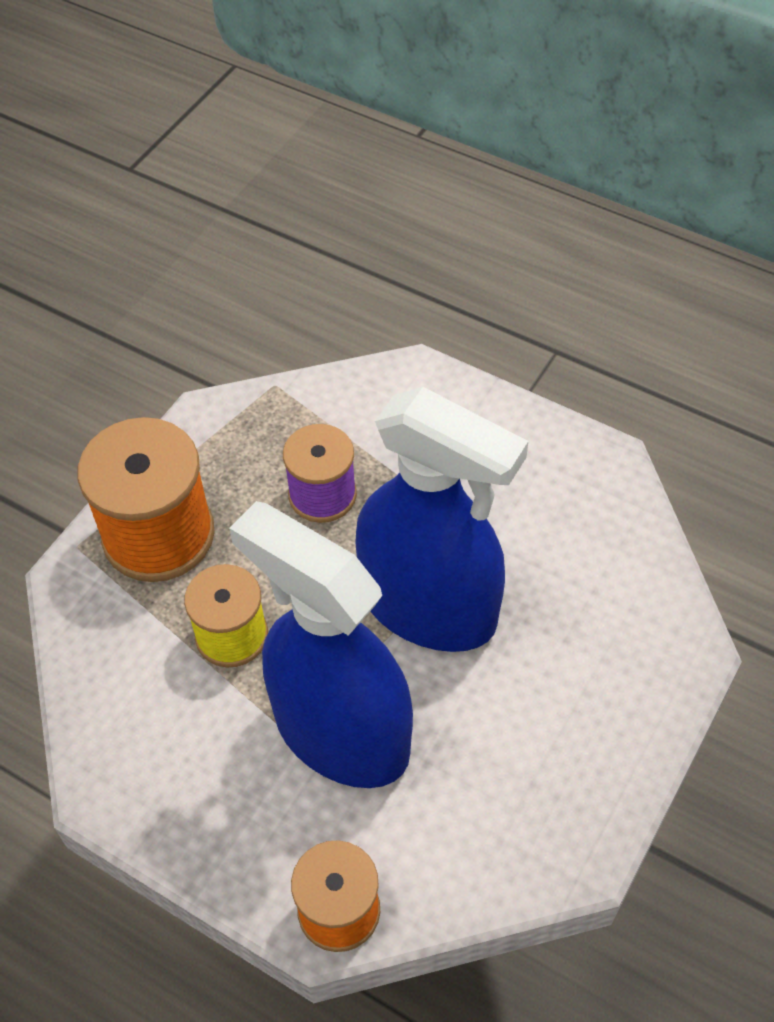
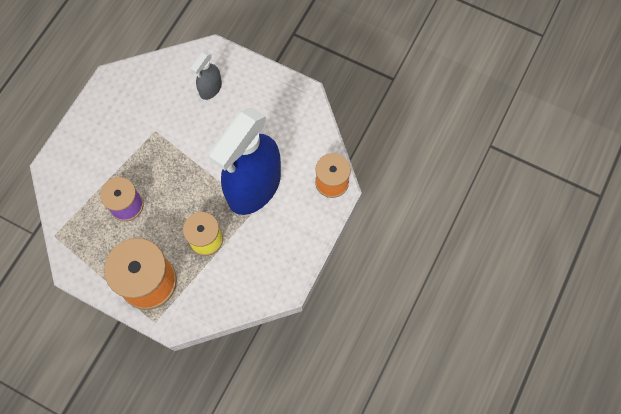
camera: 95 degrees left, 15 degrees up
blue spray bottle [355,387,528,652] -> none
none -> grey spray bottle [190,51,222,100]

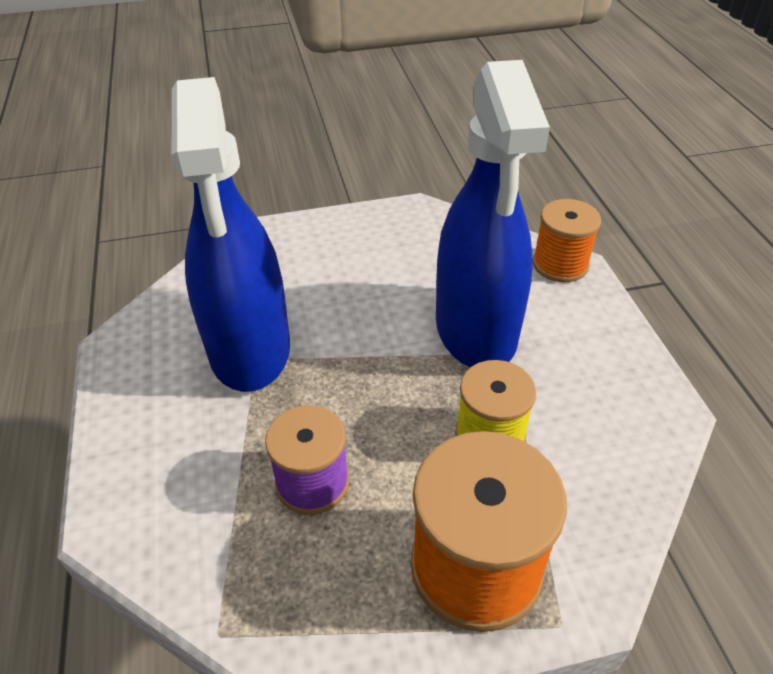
camera: 40 degrees left, 25 degrees down
grey spray bottle [190,51,222,100] -> none
none -> blue spray bottle [172,77,290,392]

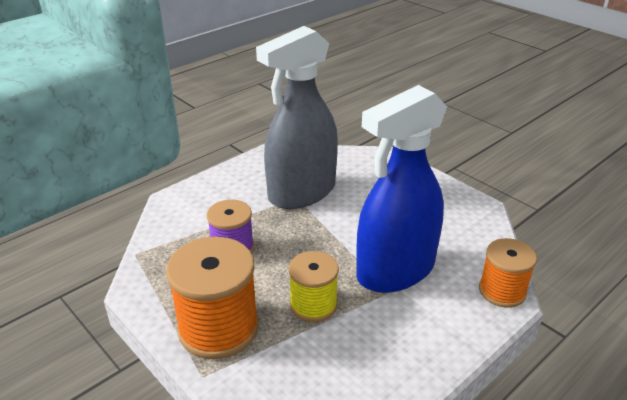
camera: 60 degrees right, 10 degrees down
blue spray bottle [172,77,290,392] -> grey spray bottle [256,26,338,209]

